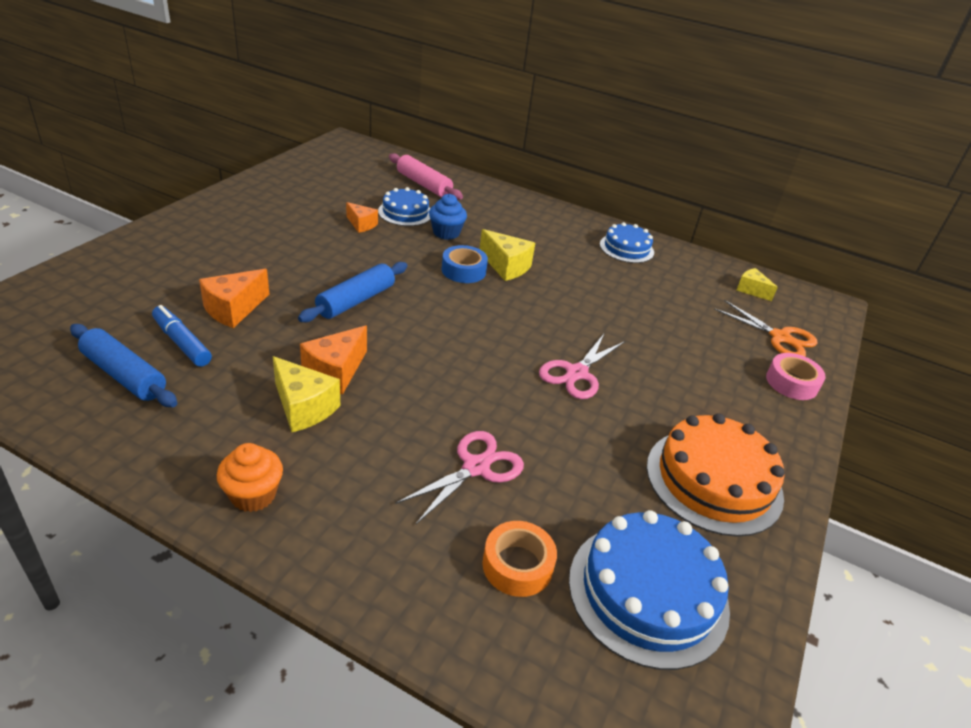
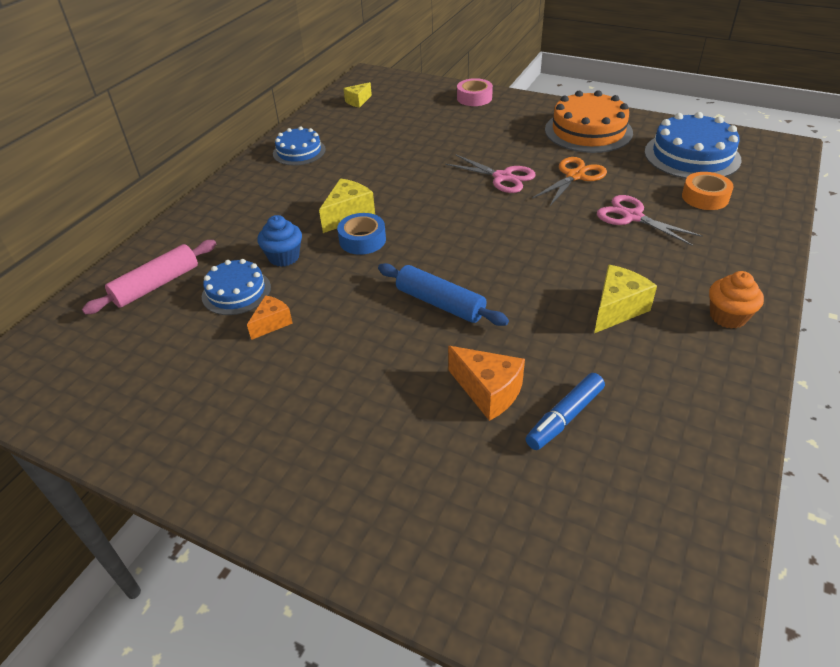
camera: 85 degrees left, 5 degrees up
blue rolling pin [70,324,177,407] -> none
orange cheese [300,325,367,395] -> none
orange scissors [714,300,818,356] -> orange scissors moved to [532,157,607,206]

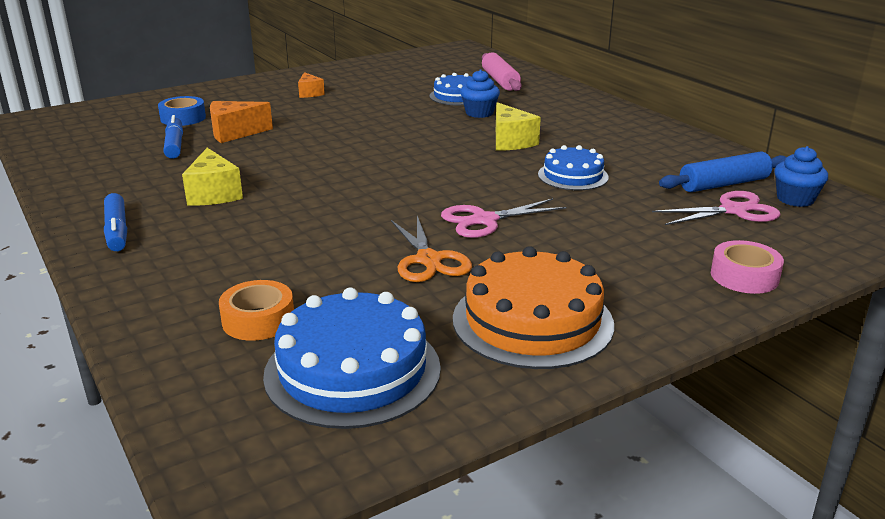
camera: 120 degrees right, 15 degrees down
orange cheese [247,295,293,340] -> orange cheese moved to [298,72,325,98]
blue cake [273,126,326,166] -> blue cake moved to [538,145,609,190]
blue tape [337,213,386,255] -> blue tape moved to [158,96,206,126]
yellow cheese [343,82,372,108] -> blue cupcake [774,146,828,207]
blue rolling pin [378,263,509,326] -> blue rolling pin moved to [659,152,787,192]
pink scissors [597,195,703,246] -> pink scissors moved to [652,191,781,225]
orange cupcake [709,271,764,329] -> blue marker [104,193,127,251]

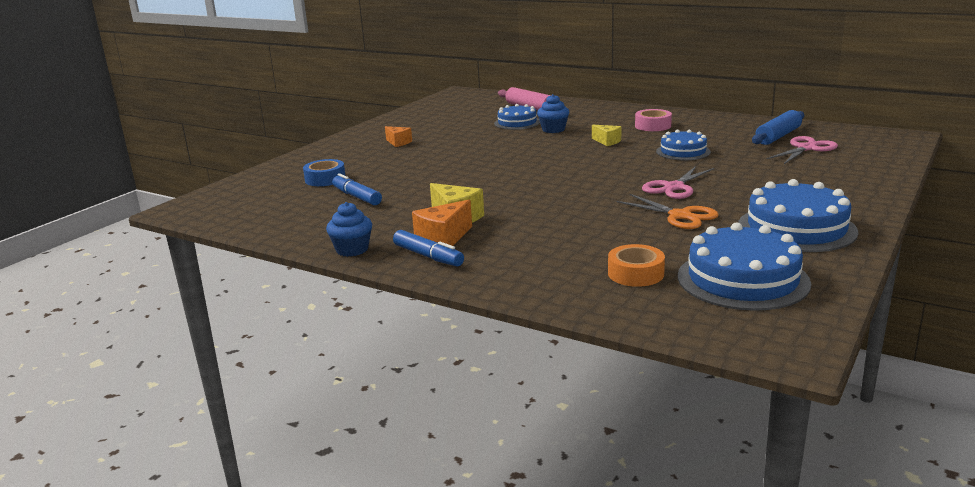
camera: 25 degrees left, 5 degrees down
orange cheese [210,101,273,143] -> orange cheese moved to [412,200,472,246]
orange cake [453,246,614,369] -> blue cake [738,179,858,252]
yellow cheese [496,102,541,150] -> yellow cheese [592,124,621,146], size x0.64
pink tape [711,240,784,294] -> pink tape moved to [635,109,672,131]
blue cupcake [774,146,828,207] -> blue cupcake moved to [326,202,372,257]

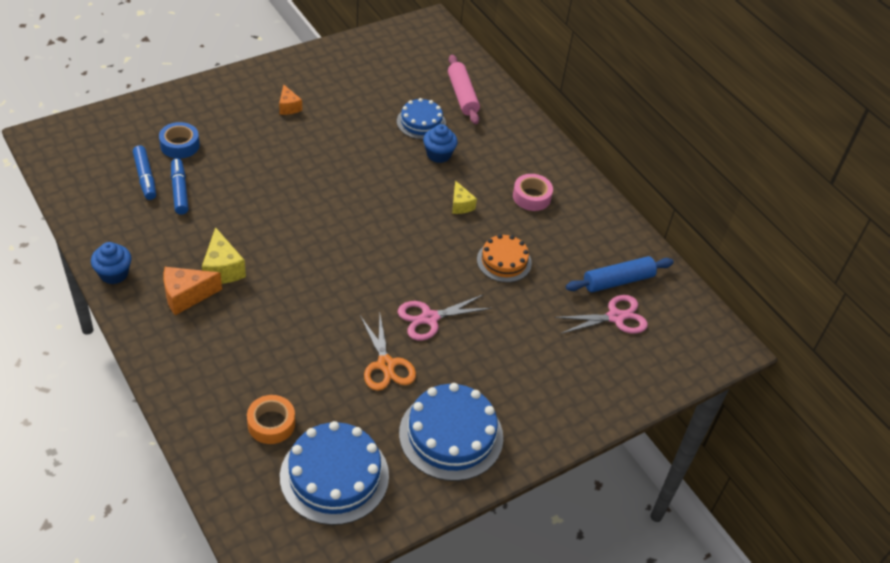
camera: 20 degrees right, 25 degrees up
blue marker [393,230,464,267] -> blue marker moved to [133,145,156,200]
blue cake [656,130,711,160] -> orange cake [477,234,532,282]

